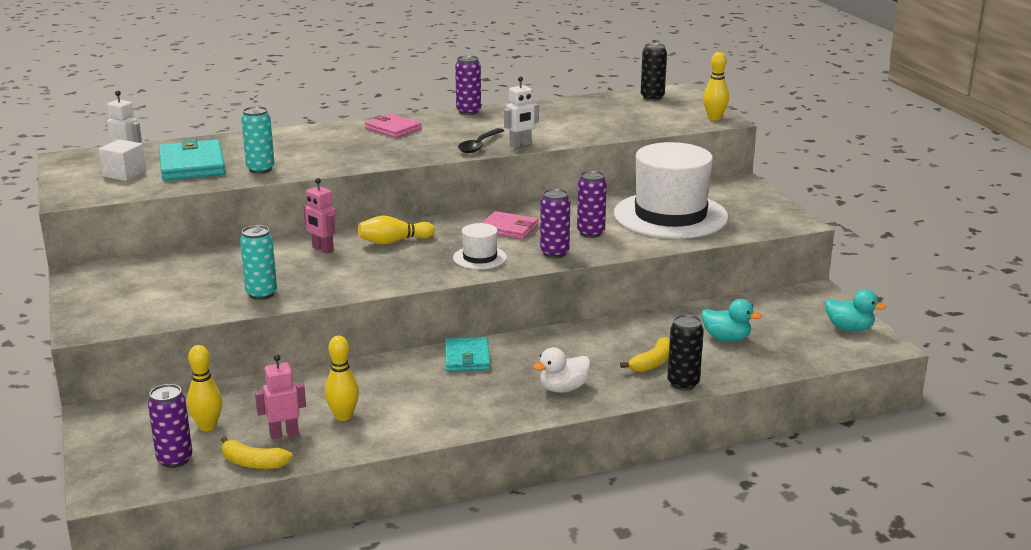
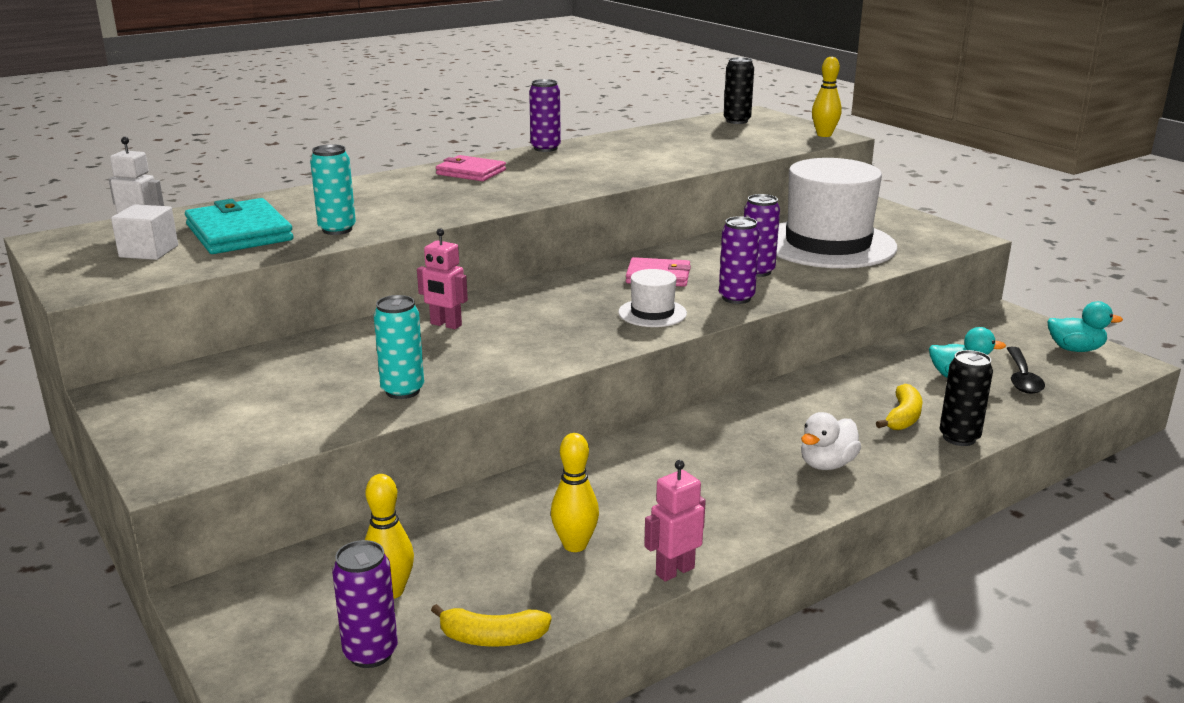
camera: 15 degrees left, 0 degrees up
pink robot [255,354,306,439] -> pink robot moved to [644,460,706,582]
yellow bowling pin [358,215,435,245] -> none
turquoise wallet [445,337,490,372] -> none
black spoon [458,128,504,153] -> black spoon moved to [1006,347,1045,394]
white robot [504,76,539,148] -> none

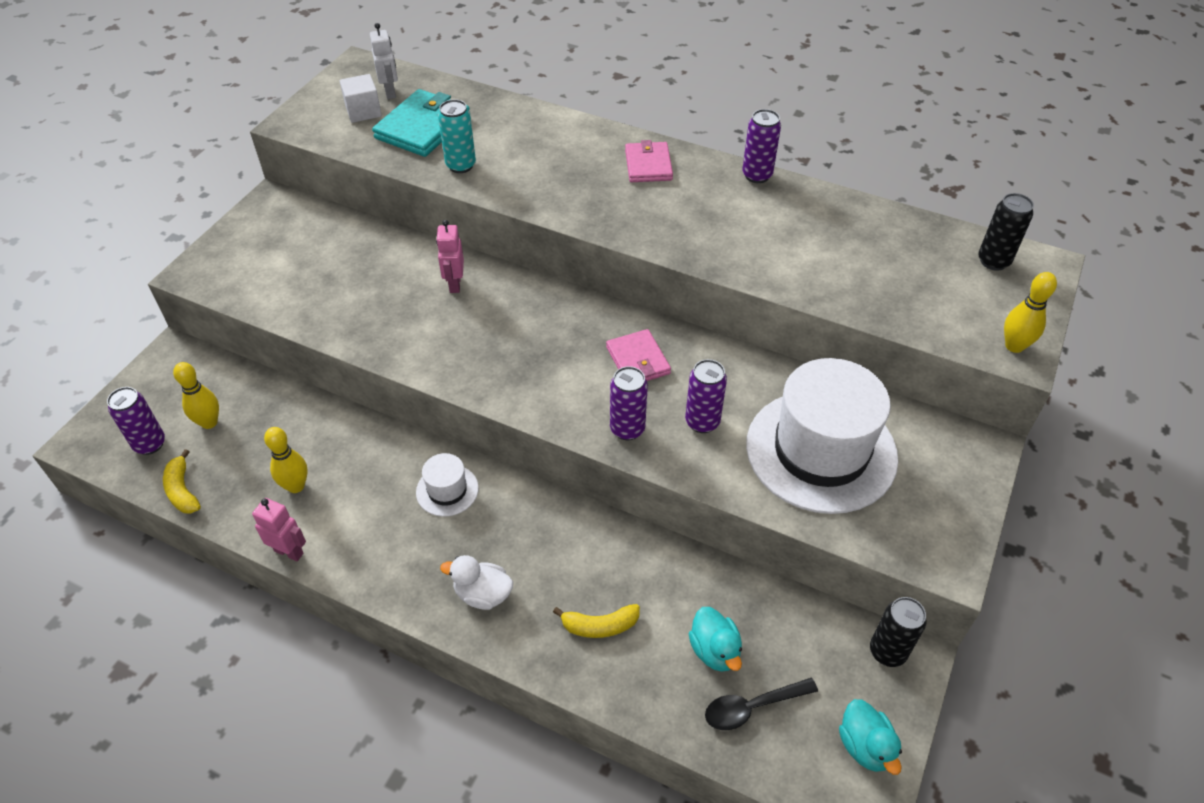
camera: 60 degrees right, 25 degrees up
turquoise can [374,295,424,399] -> none
white hat [618,269,687,327] -> white hat moved to [416,453,479,517]
black can [940,350,993,446] -> black can moved to [870,597,926,667]

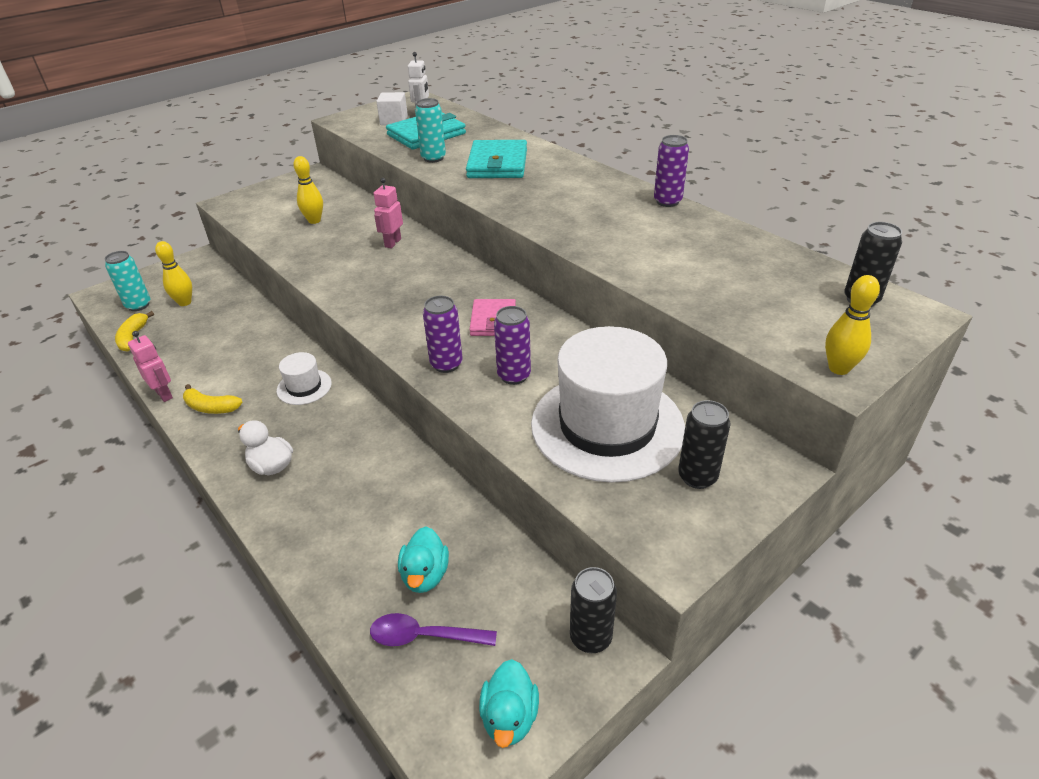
camera: 25 degrees right, 10 degrees down
purple can [107,387,165,455] -> turquoise can [105,251,150,311]
yellow bowling pin [264,427,308,493] -> yellow bowling pin moved to [293,156,323,224]
yellow banana [553,604,640,638] -> yellow banana moved to [183,384,243,414]
pink wallet [625,140,673,182] -> none
black spoon [705,678,818,730] -> purple spoon [370,613,497,646]
none -> turquoise wallet [466,140,527,178]
none -> black can [678,400,731,489]

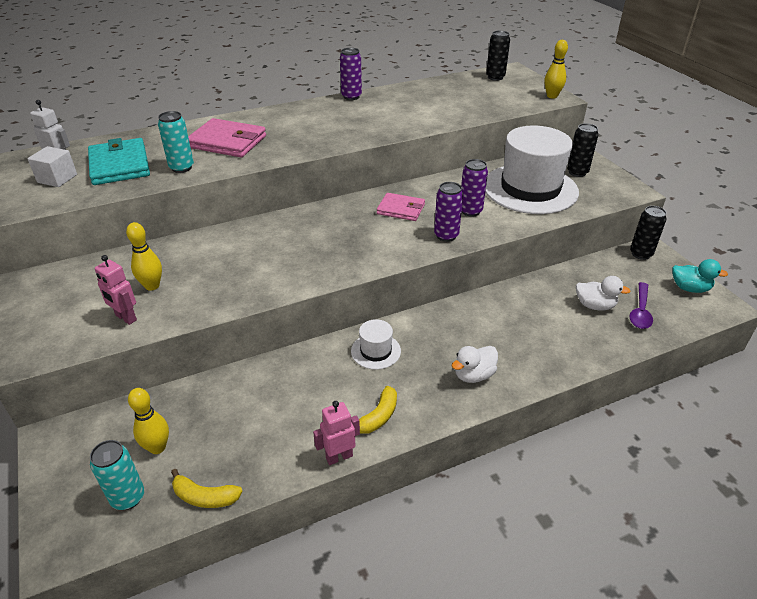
camera: 75 degrees left, 0 degrees up
pink robot [374,178,403,248] -> pink robot moved to [95,255,137,325]
turquoise duck [398,526,449,593] -> white duck [576,276,631,311]
turquoise wallet [466,140,527,178] -> pink wallet [188,118,266,157]

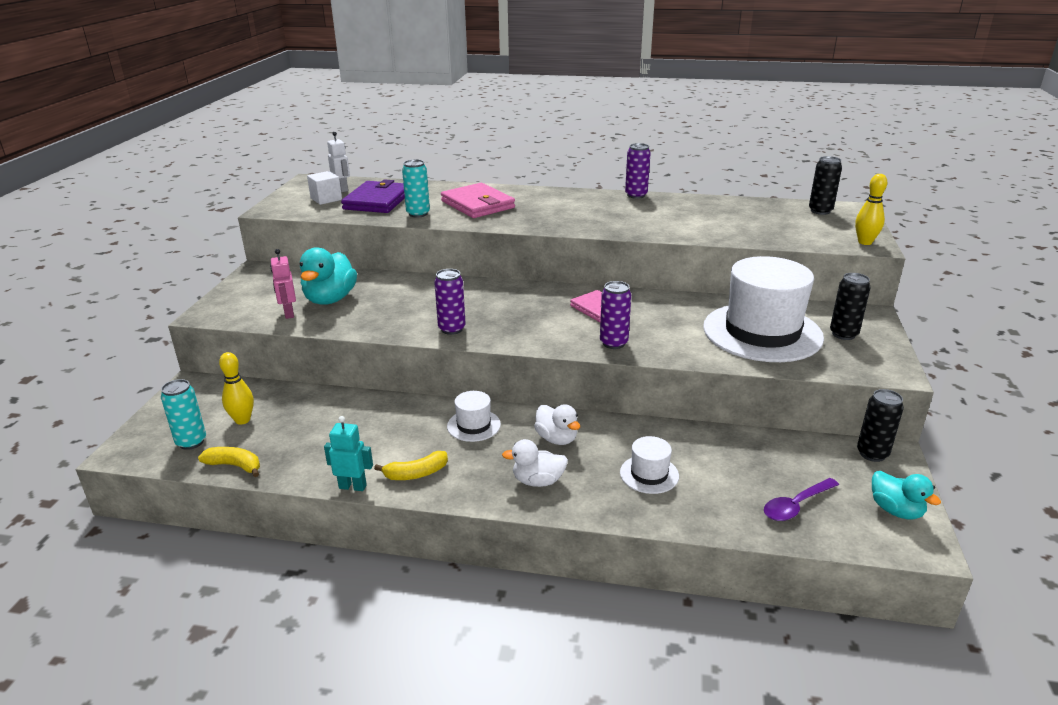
camera: 35 degrees right, 10 degrees down
turquoise wallet [88,138,150,185] -> purple wallet [341,179,405,213]
yellow bowling pin [126,222,162,291] -> turquoise duck [300,247,357,305]
yellow banana [171,469,243,508] -> yellow banana turned 150 degrees clockwise [198,447,260,477]
pink robot [313,401,360,465] -> turquoise robot [324,416,373,491]
purple can [461,159,488,217] -> purple can moved to [434,269,466,335]
white duck [576,276,631,311] -> white duck moved to [534,404,580,445]
none -> white hat [620,436,679,494]

